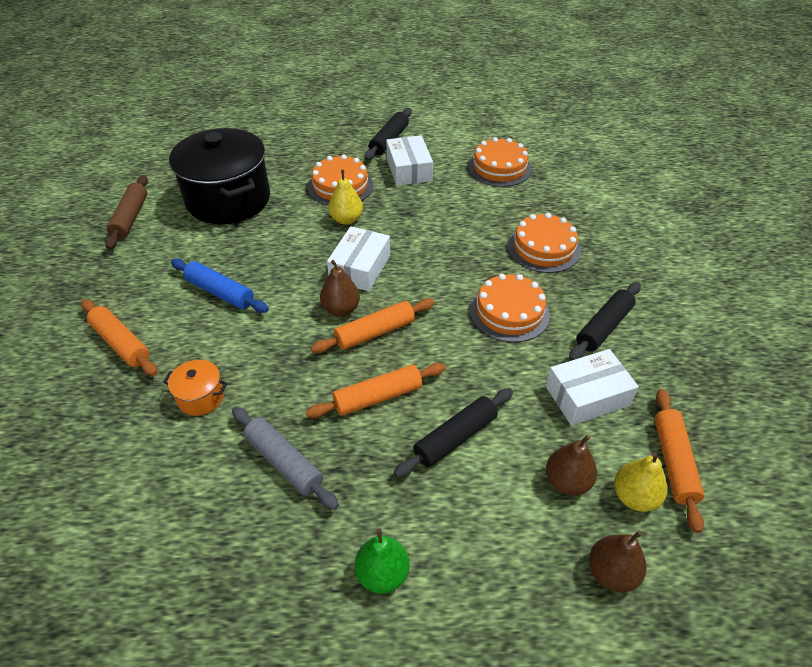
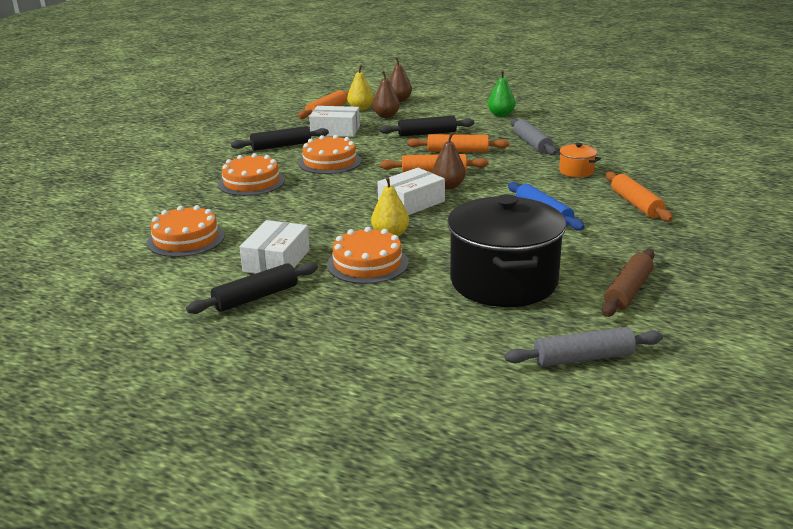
camera: 150 degrees left, 20 degrees down
none -> grey rolling pin [504,327,663,367]

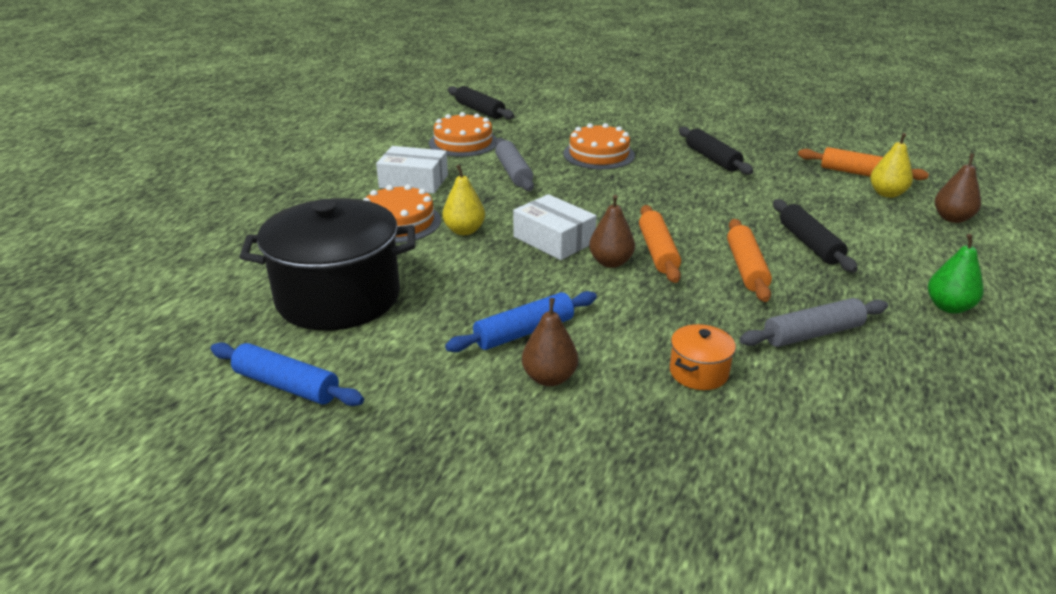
camera: 85 degrees right, 5 degrees up
black rolling pin [186,262,318,314] -> black rolling pin moved to [448,86,514,119]
orange cake [298,135,361,174] -> none
white box [309,106,360,137] -> none
brown pear [373,71,400,118] -> brown pear moved to [522,298,578,386]
grey rolling pin [504,327,663,367] -> grey rolling pin moved to [495,138,534,191]
brown rolling pin [602,249,655,317] -> blue rolling pin [211,342,364,406]
orange rolling pin [606,172,673,222] -> none

